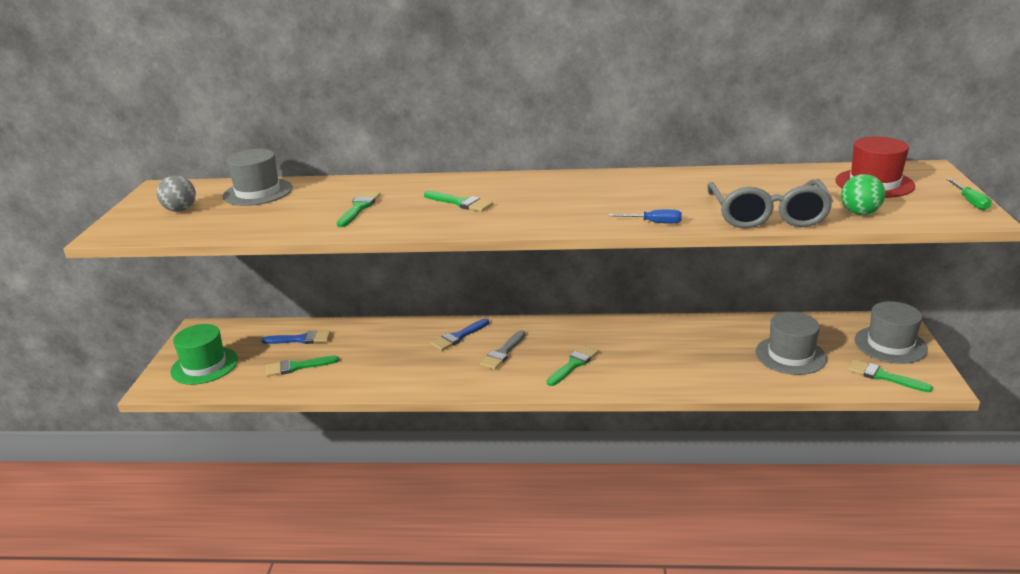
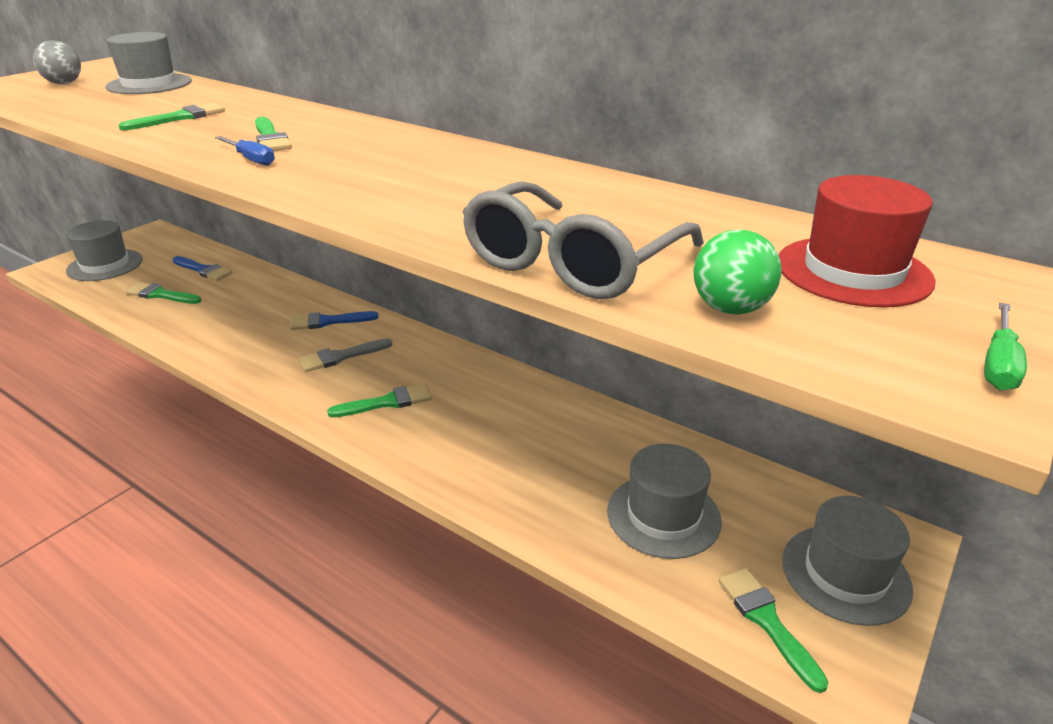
camera: 30 degrees right, 5 degrees up
green hat [170,324,238,385] -> grey hat [66,221,143,281]
blue screwdriver [609,209,682,224] -> blue screwdriver moved to [215,136,275,166]

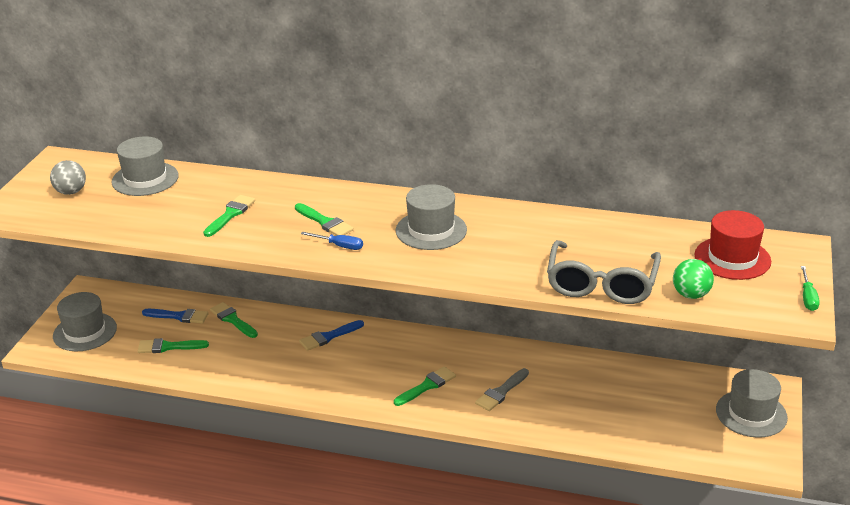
camera: 20 degrees left, 0 degrees up
grey brush [299,338,392,372] -> grey brush moved to [475,368,529,411]
grey hat [607,444,722,559] -> grey hat moved to [396,184,467,250]
green brush [719,568,829,693] -> green brush moved to [210,302,258,338]

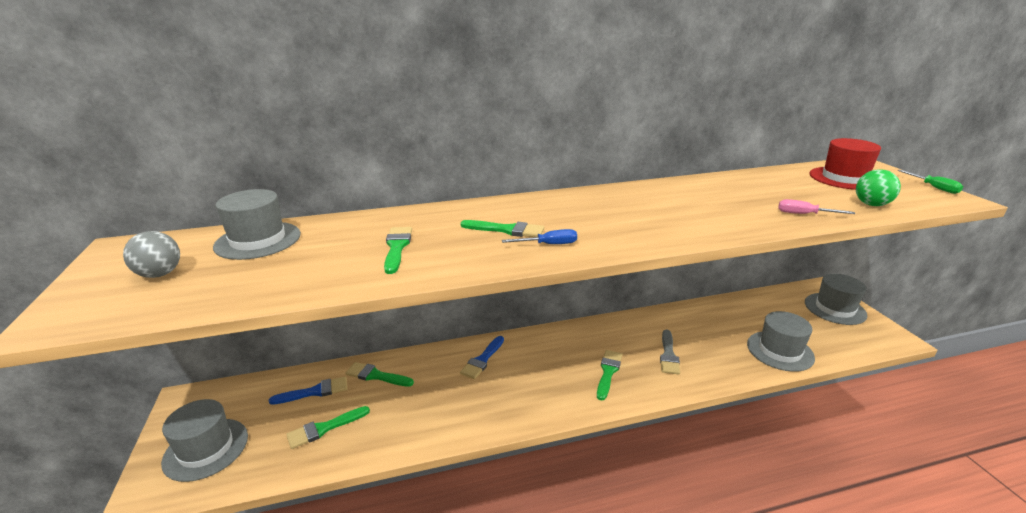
camera: 30 degrees left, 5 degrees down
grey hat [396,184,467,250] -> grey hat moved to [747,311,815,372]
grey glasses [547,240,661,304] -> pink screwdriver [778,199,855,214]

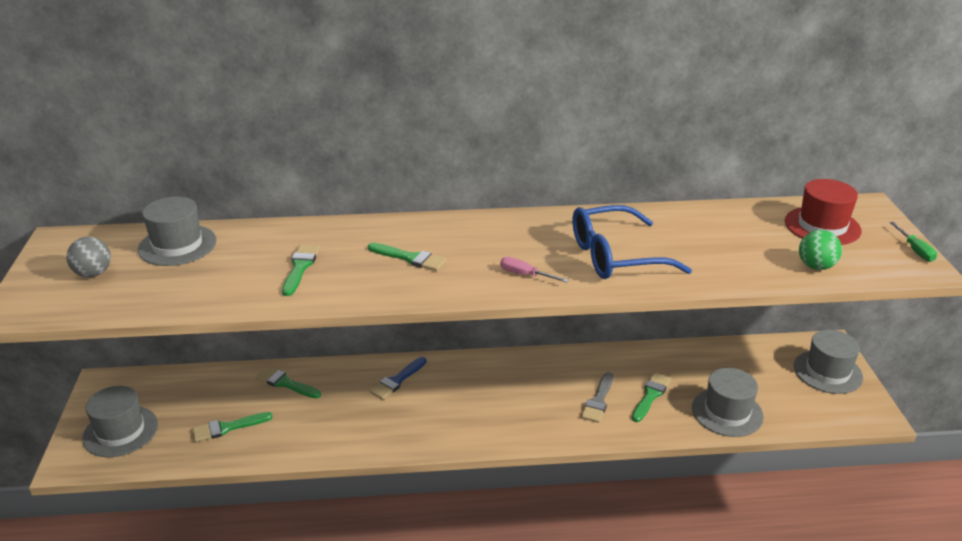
camera: 10 degrees right, 5 degrees up
blue brush [269,376,347,405] -> none
blue screwdriver [502,229,577,244] -> none
green brush [597,350,622,401] -> green brush moved to [632,373,671,422]
pink screwdriver [778,199,855,214] -> pink screwdriver moved to [500,257,569,283]
none -> blue glasses [573,205,692,279]

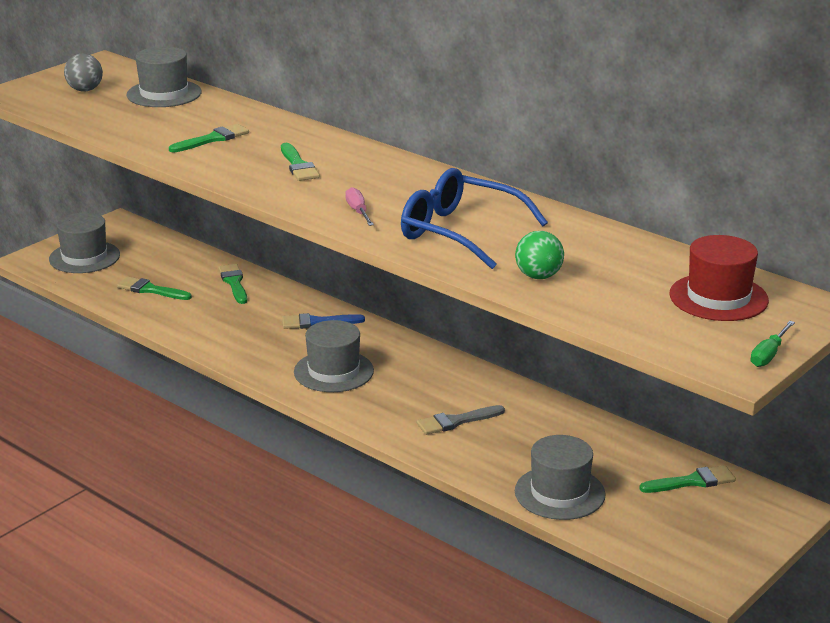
camera: 45 degrees right, 5 degrees down
green brush [632,373,671,422] -> green brush moved to [639,465,736,493]
grey hat [794,330,863,394] -> grey hat moved to [294,320,374,392]
green ball [799,230,842,270] -> green ball moved to [515,231,564,279]

